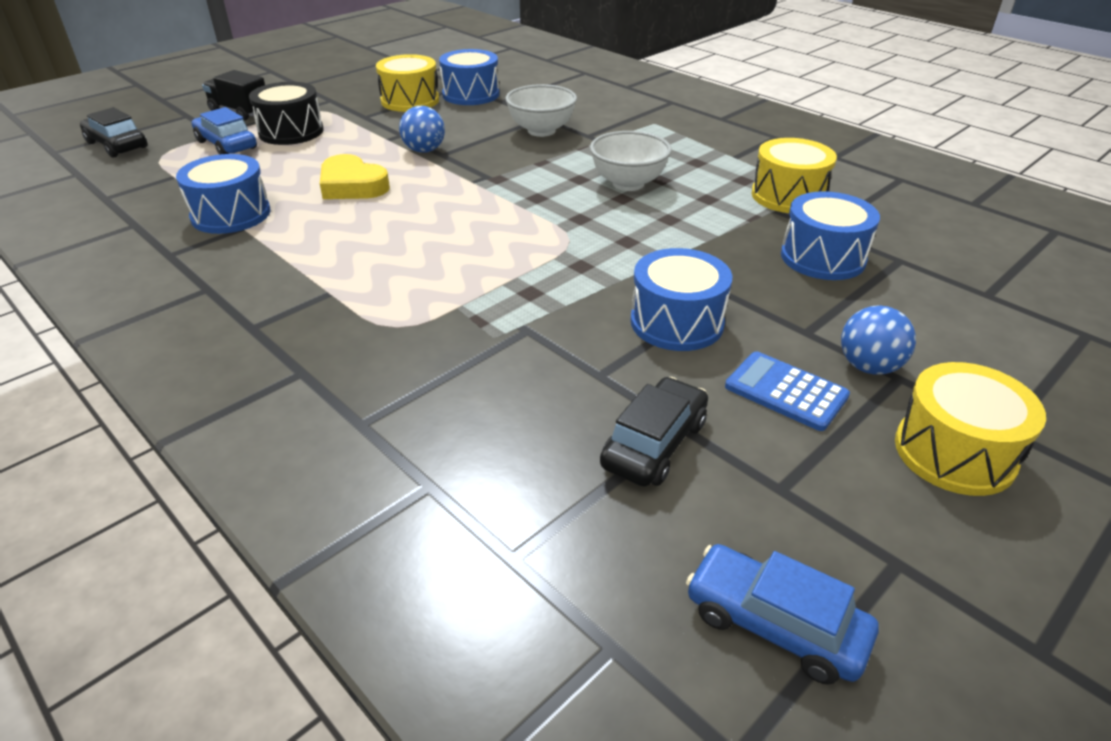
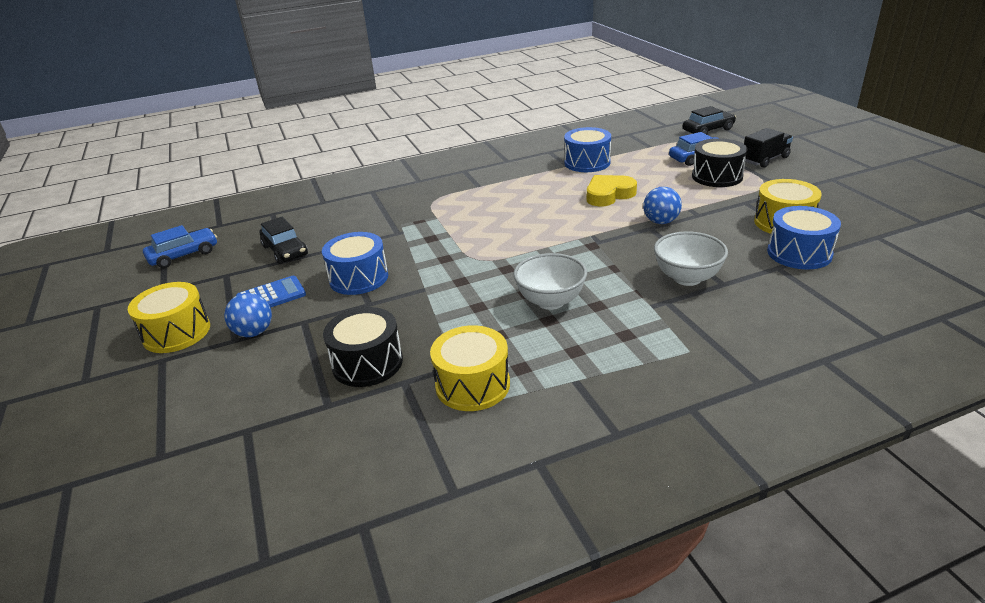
camera: 115 degrees right, 5 degrees down
blue drum [781,191,880,280] -> black drum [323,307,403,387]

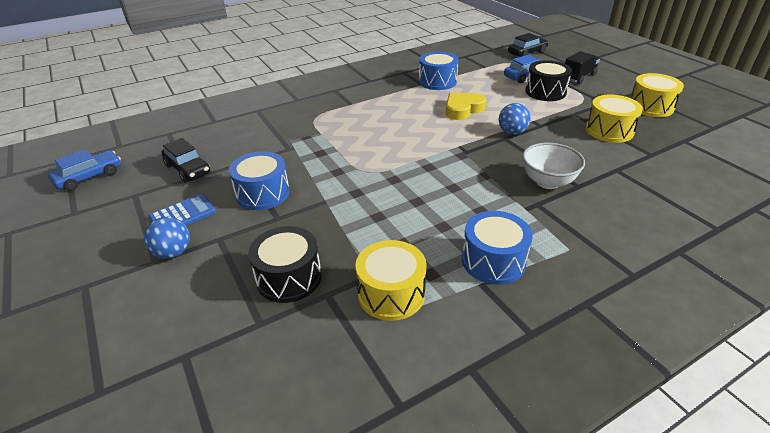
camera: 10 degrees left, 5 degrees up
yellow drum [128,282,210,353] -> yellow drum moved to [631,73,684,117]
white bowl [513,253,587,310] -> none
blue drum [767,206,841,269] -> blue drum moved to [462,211,533,285]

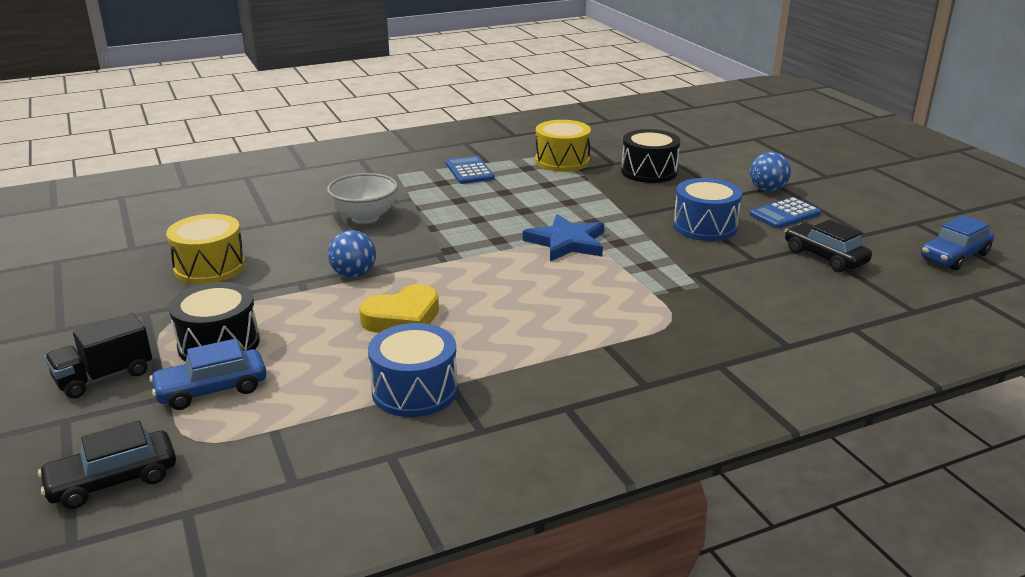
camera: 175 degrees left, 10 degrees down
blue drum [462,211,533,285] -> blue calculator [446,156,495,184]
yellow drum [631,73,684,117] -> none
none -> blue star [523,214,604,262]

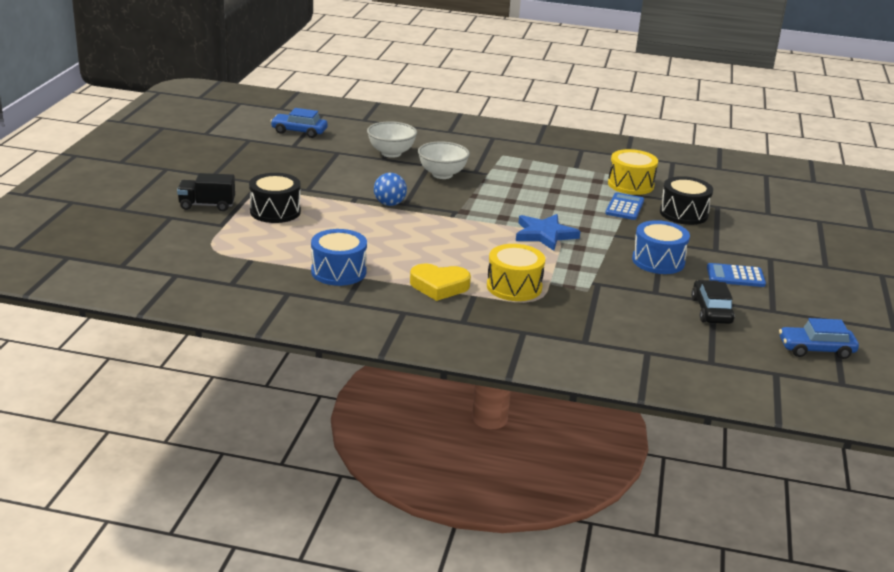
camera: 35 degrees right, 0 degrees up
black car [38,420,176,509] -> none
blue car [149,339,267,410] -> blue car moved to [270,108,328,138]
yellow drum [166,214,245,284] -> yellow drum moved to [487,244,545,301]
yellow heart [359,285,439,333] -> yellow heart moved to [410,264,471,301]
blue calculator [446,156,495,184] -> blue calculator moved to [605,192,644,220]
blue ball [750,152,791,192] -> none
none -> white bowl [367,121,417,158]

